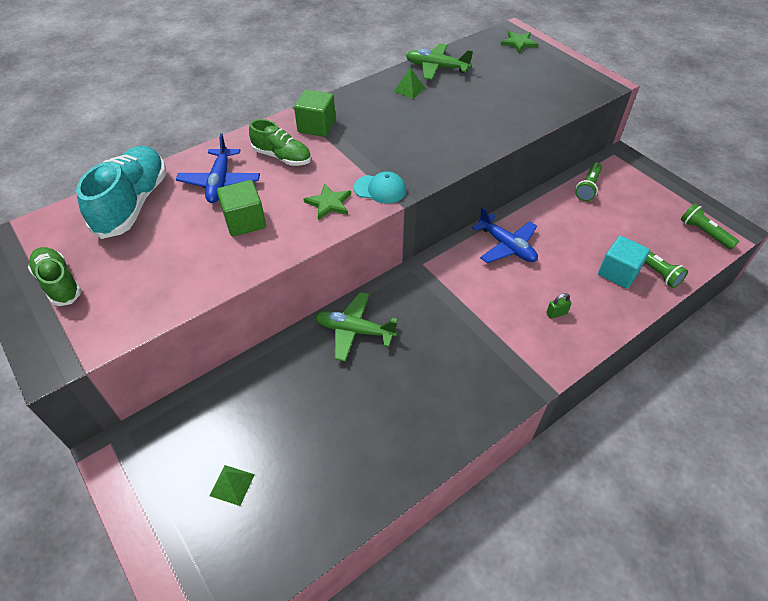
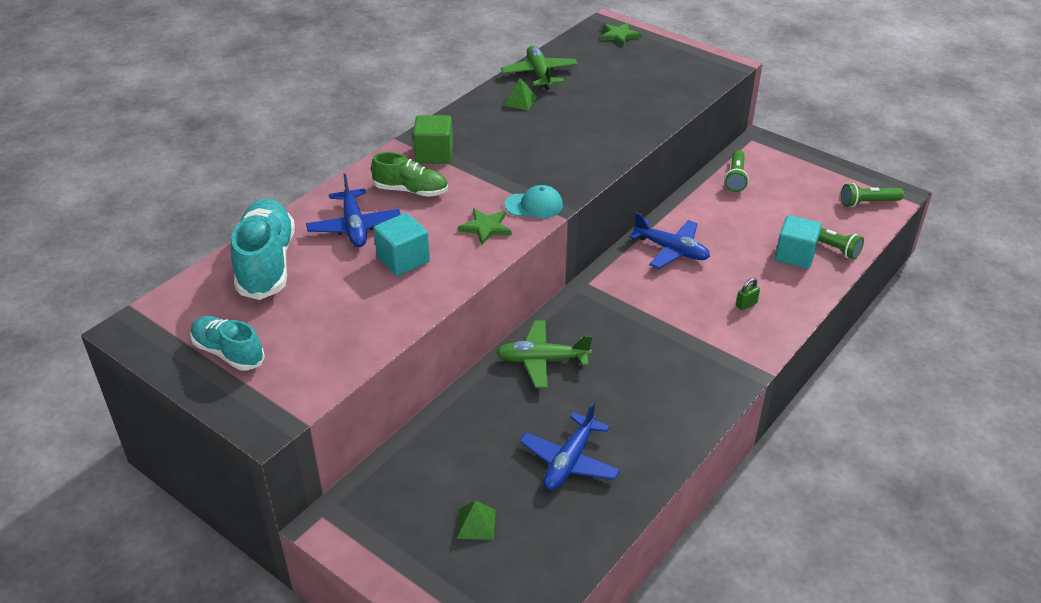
camera: 15 degrees left, 10 degrees down
green shoe [28,247,82,306] -> turquoise shoe [190,316,265,371]
green cube [217,180,266,237] -> turquoise cube [374,213,430,276]
green plane [406,43,473,80] -> green plane turned 75 degrees clockwise [501,46,578,90]
green flashlight [681,204,739,250] -> green flashlight turned 45 degrees counterclockwise [841,183,904,207]
none -> blue plane [520,402,620,490]

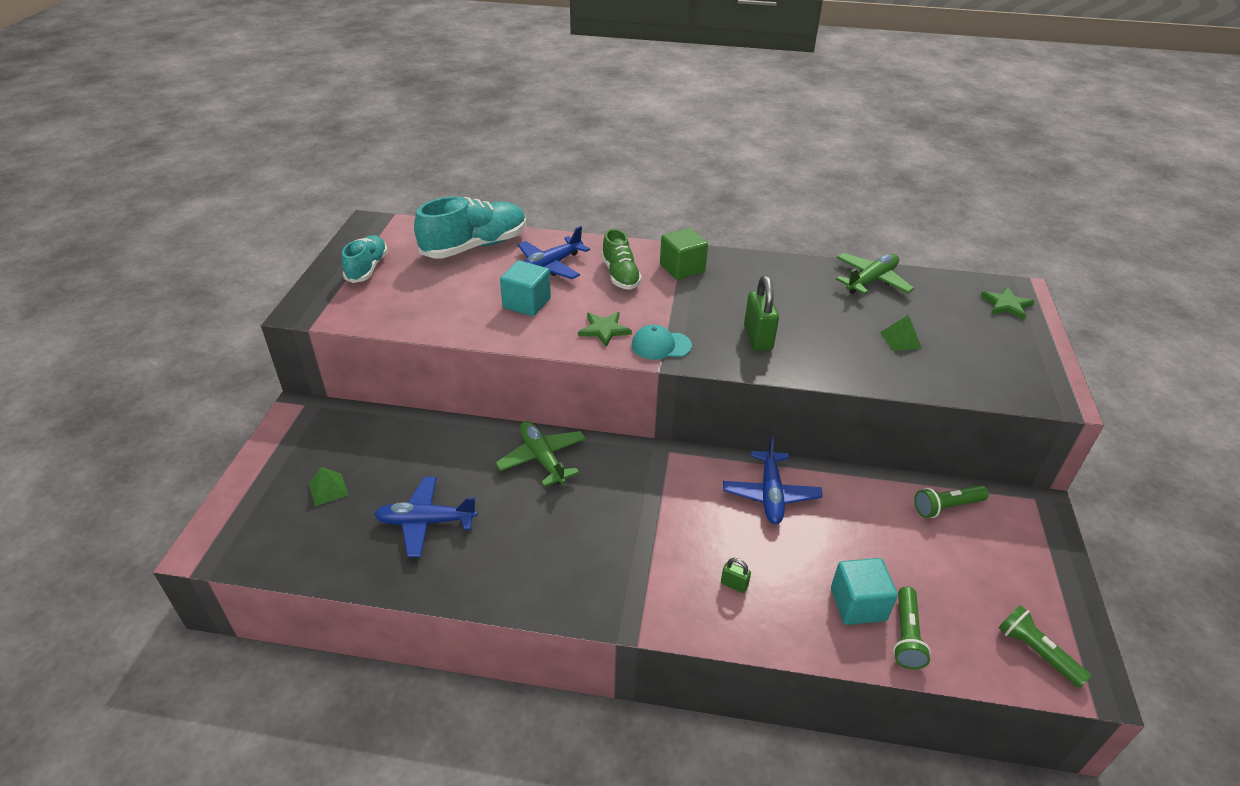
camera: 60 degrees right, 0 degrees up
green pyramid [503,78,537,110] -> green pyramid moved to [880,315,922,351]
turquoise cap [505,185,563,218] -> turquoise cap turned 120 degrees clockwise [631,325,692,360]
none -> green padlock [744,276,779,351]

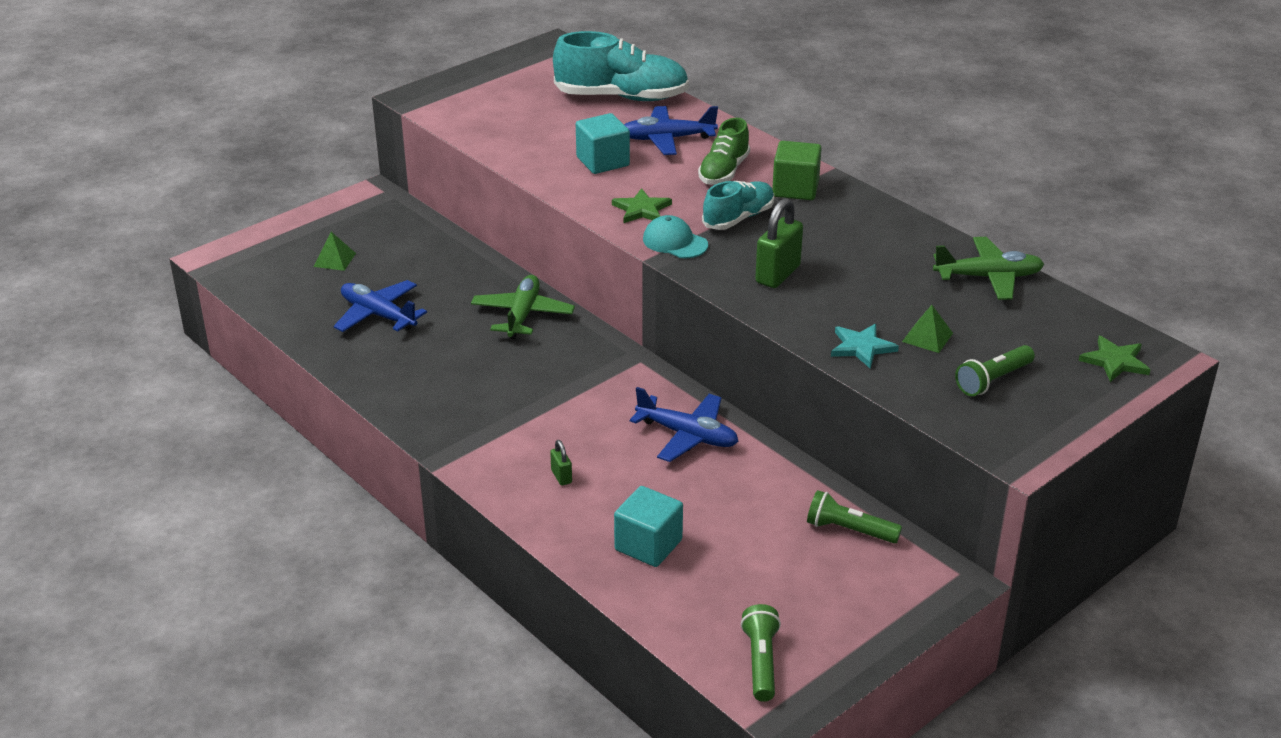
camera: 40 degrees right, 5 degrees down
turquoise shoe [342,235,388,283] -> turquoise shoe moved to [702,181,774,230]
blue plane [723,435,823,524] -> blue plane turned 105 degrees counterclockwise [630,387,738,462]
green flashlight [893,587,931,670] -> green flashlight moved to [955,345,1035,396]
none -> turquoise star [831,324,899,369]

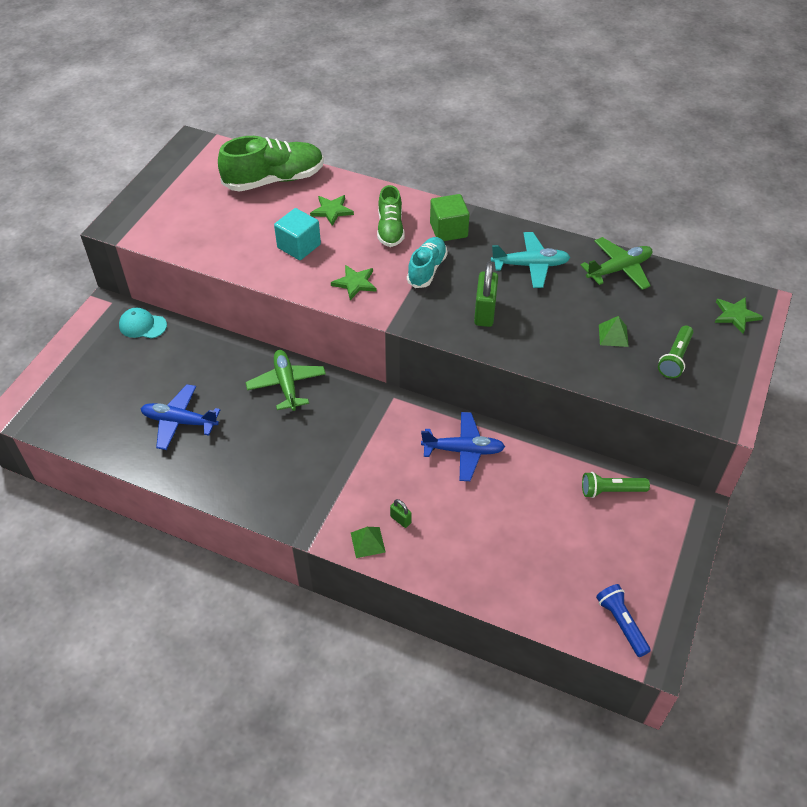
camera: 25 degrees left, 15 degrees up
green pyramid [314,232,356,271] -> green pyramid moved to [351,527,386,558]
turquoise shoe [553,31,689,101] -> green shoe [218,136,324,192]
turquoise cube [614,486,683,567] -> none
blue plane [624,106,718,155] -> green star [310,195,354,226]
turquoise cap [643,215,708,258] -> turquoise cap moved to [119,308,167,339]
green flashlight [741,604,781,702] -> blue flashlight [596,584,651,657]
turquoise star [831,324,899,369] -> none
none -> turquoise plane [491,232,570,288]

